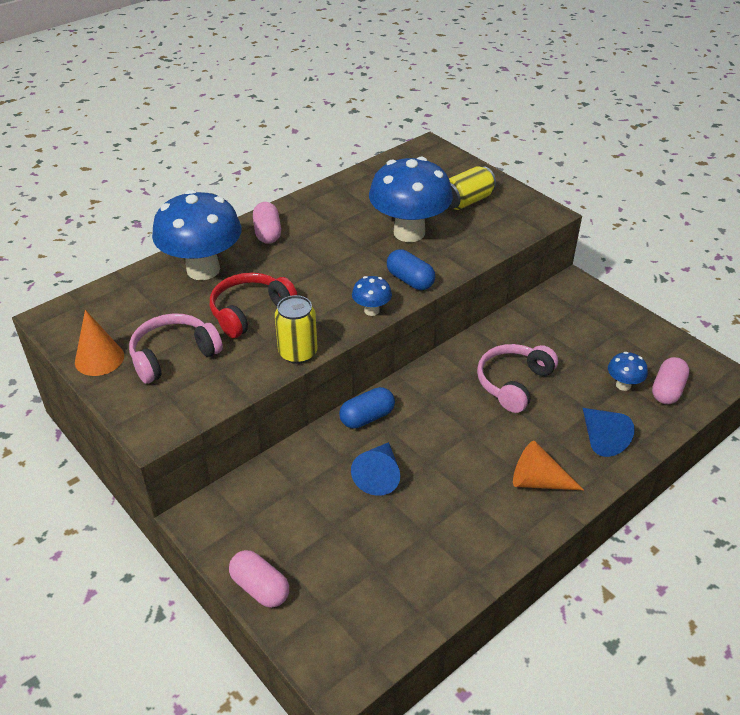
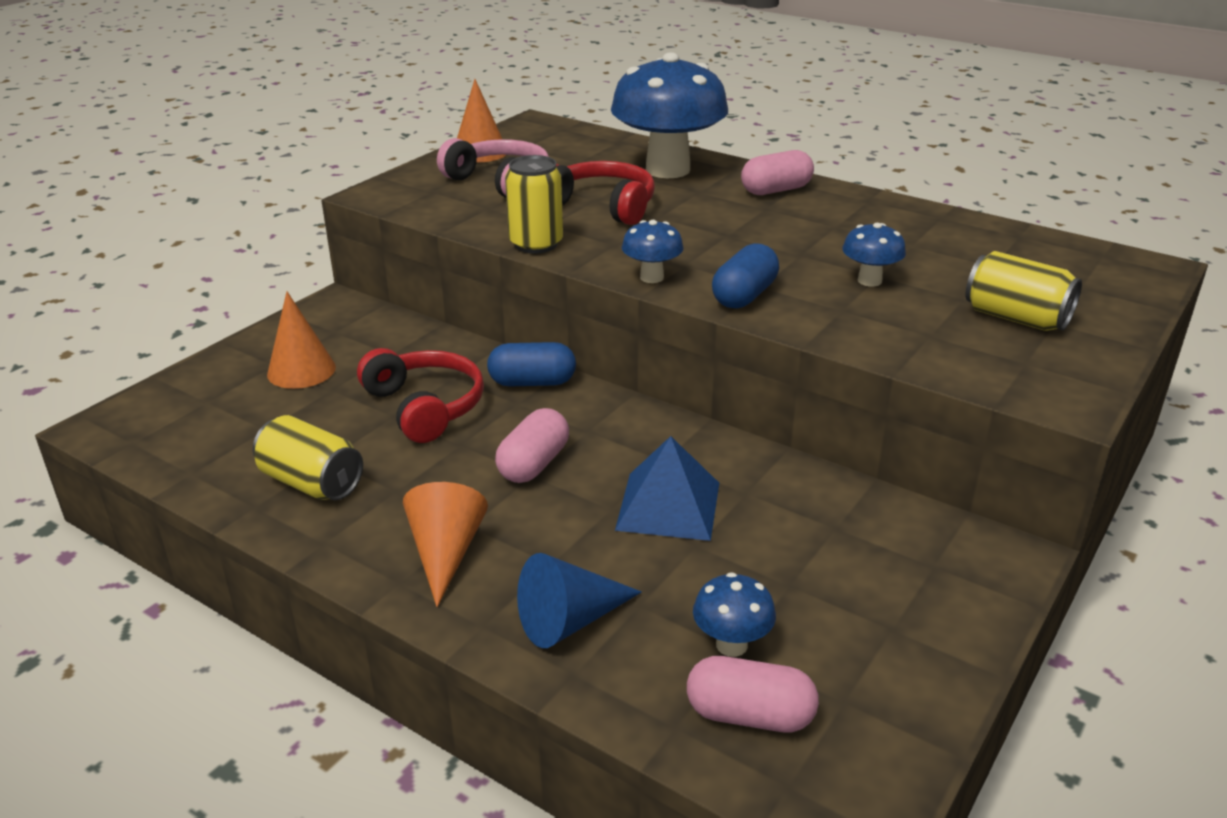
camera: 75 degrees right, 10 degrees down
pink capsule [229,550,289,608] -> pink capsule moved to [495,408,569,483]
blue capsule [339,387,395,428] -> blue capsule turned 45 degrees counterclockwise [487,342,576,387]
blue cone [351,442,400,496] -> red headphones [357,348,484,443]
blue mushroom [369,157,453,242] -> blue mushroom [842,223,906,287], size x0.44
pink headphones [477,344,558,413] -> blue pyramid [615,436,719,541]
none -> yellow can [253,415,363,500]
none -> orange cone [267,292,336,389]

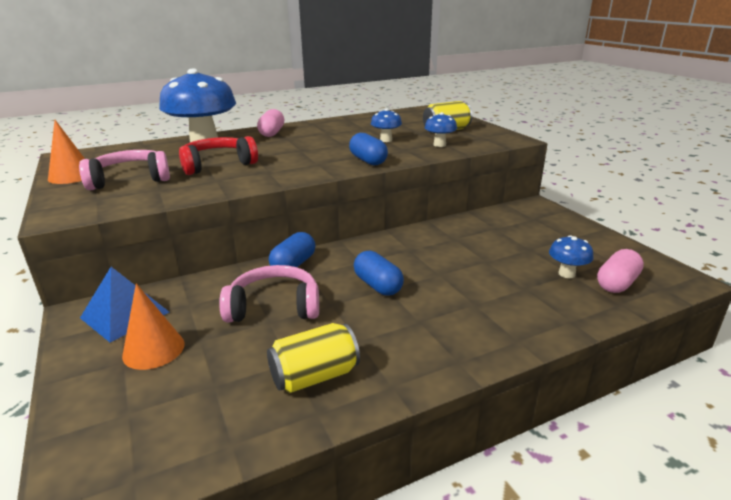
camera: 60 degrees left, 5 degrees down
red headphones [357,348,484,443] -> pink headphones [219,265,319,322]
orange cone [403,482,488,607] -> none
pink capsule [495,408,569,483] -> blue capsule [354,251,404,296]
yellow can [505,155,563,253] -> none
blue cone [517,553,642,648] -> none
blue pyramid [615,436,719,541] -> blue pyramid moved to [80,267,170,343]
blue mushroom [622,220,684,283] -> blue mushroom moved to [425,112,457,147]

